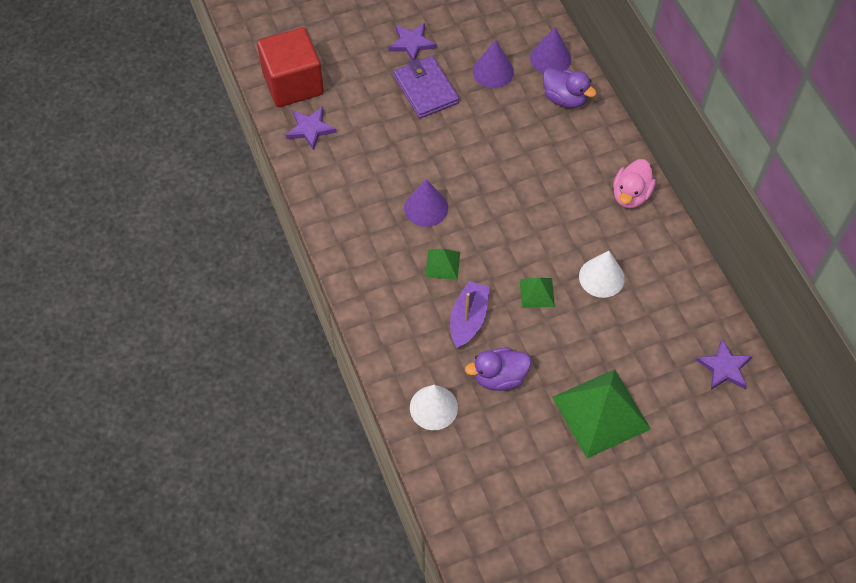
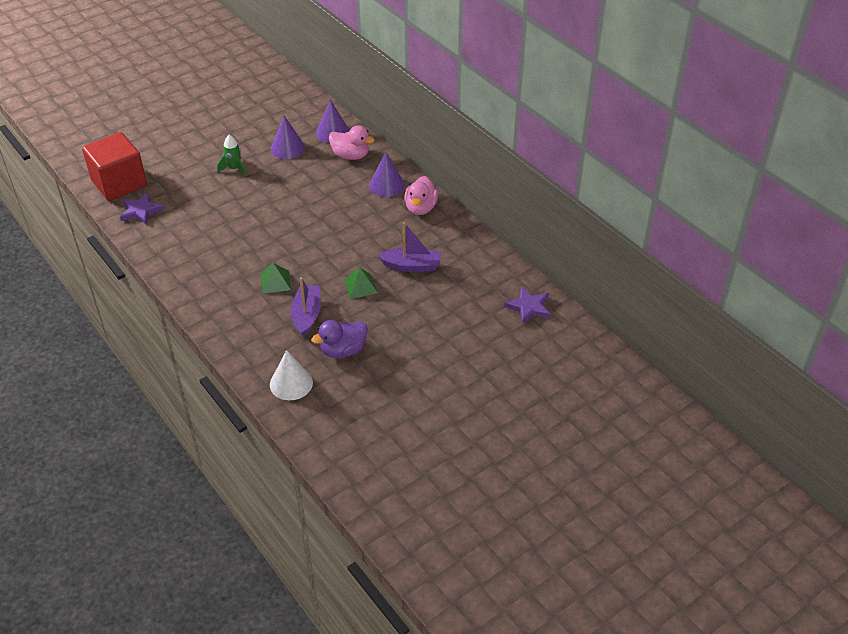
camera: 15 degrees left, 15 degrees down
purple star [388,23,437,60] -> none
purple wallet [394,56,459,118] -> green rocket [217,135,247,177]
purple cone [404,179,448,227] -> purple cone moved to [369,152,405,197]
purple duck [543,68,596,108] -> pink duck [329,125,375,160]
green pyramid [552,369,651,458] -> none
white cone [579,251,625,298] -> purple boat [378,222,441,272]

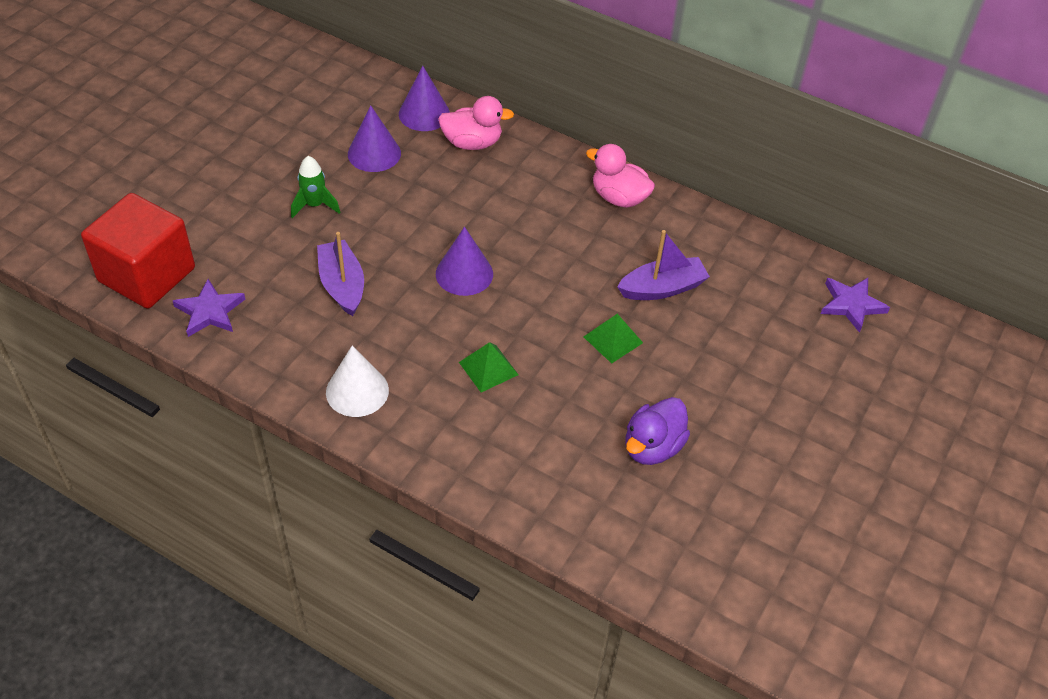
camera: 25 degrees left, 5 degrees up
white cone [270,350,313,400] -> white cone moved to [326,346,389,417]
purple boat [291,277,321,337] -> purple boat moved to [317,232,364,316]
purple cone [369,152,405,197] -> purple cone moved to [436,227,493,296]
pink duck [404,176,438,215] -> pink duck turned 135 degrees clockwise [586,144,655,208]

